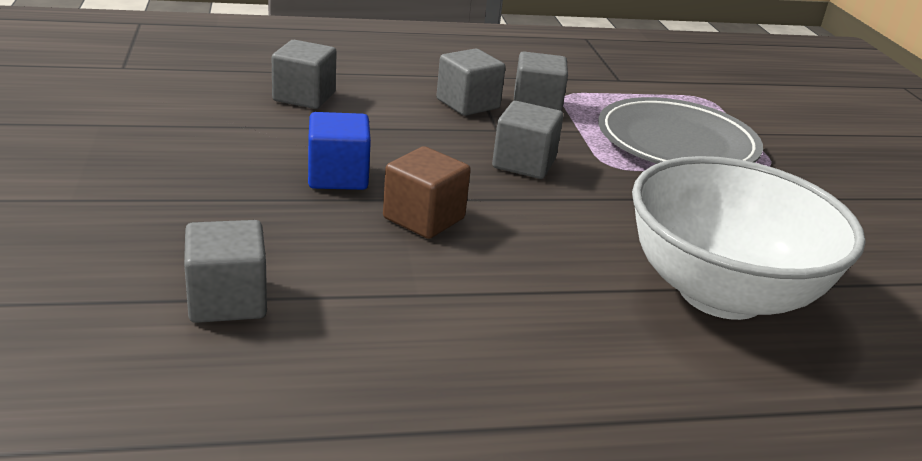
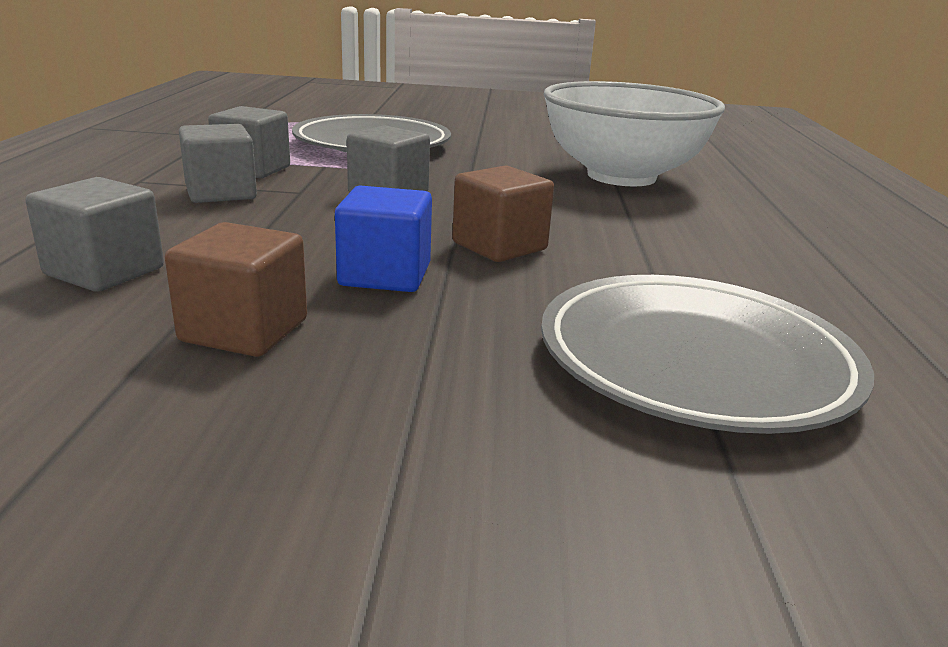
camera: 75 degrees left, 5 degrees down
grey cube [184,220,267,323] -> grey plate [541,275,874,434]
none -> brown cube [165,222,307,357]

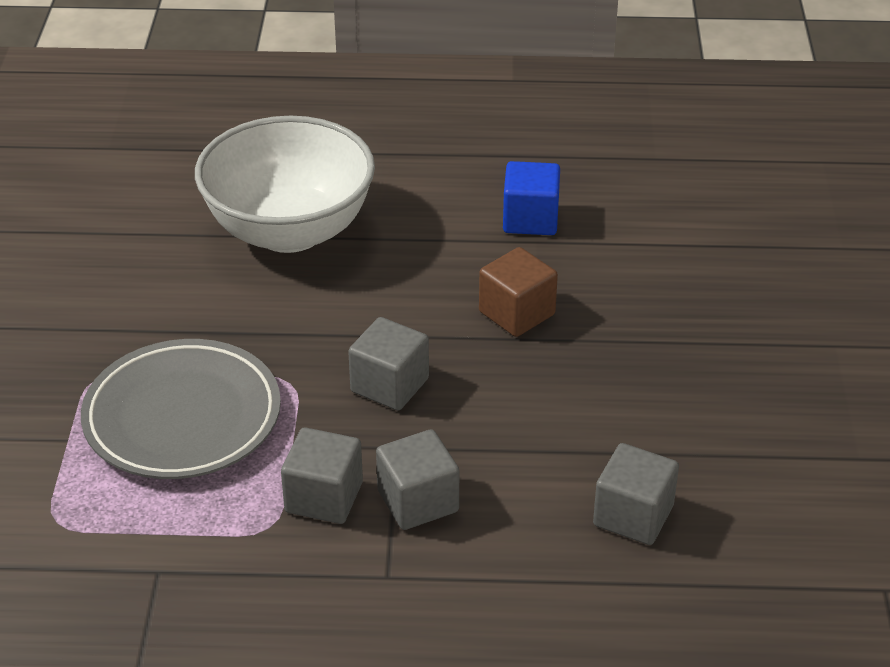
camera: 90 degrees left, 15 degrees up
brown cube [165,222,307,357] -> none
blue cube [335,186,432,292] -> blue cube moved to [503,161,560,235]
grey plate [541,275,874,434] -> none

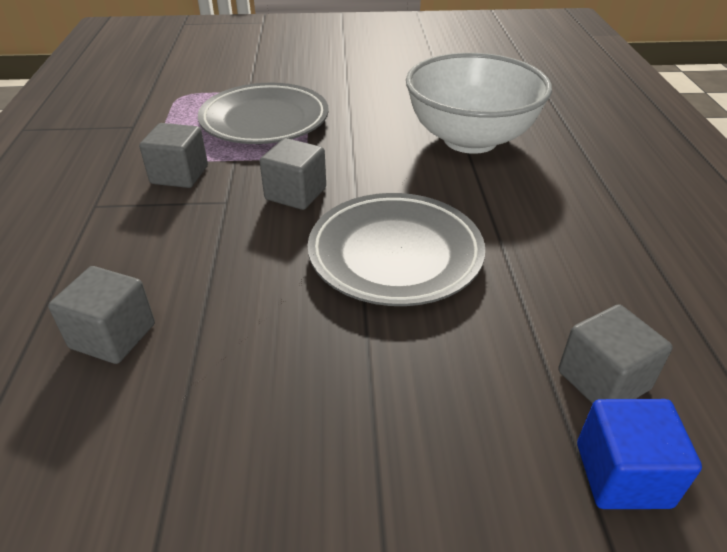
camera: 85 degrees right, 0 degrees up
grey cube [376,429,459,530] -> grey cube moved to [558,304,673,404]
brown cube [479,247,558,337] -> grey plate [308,193,485,306]
blue cube [503,161,560,235] -> blue cube moved to [577,399,702,509]

